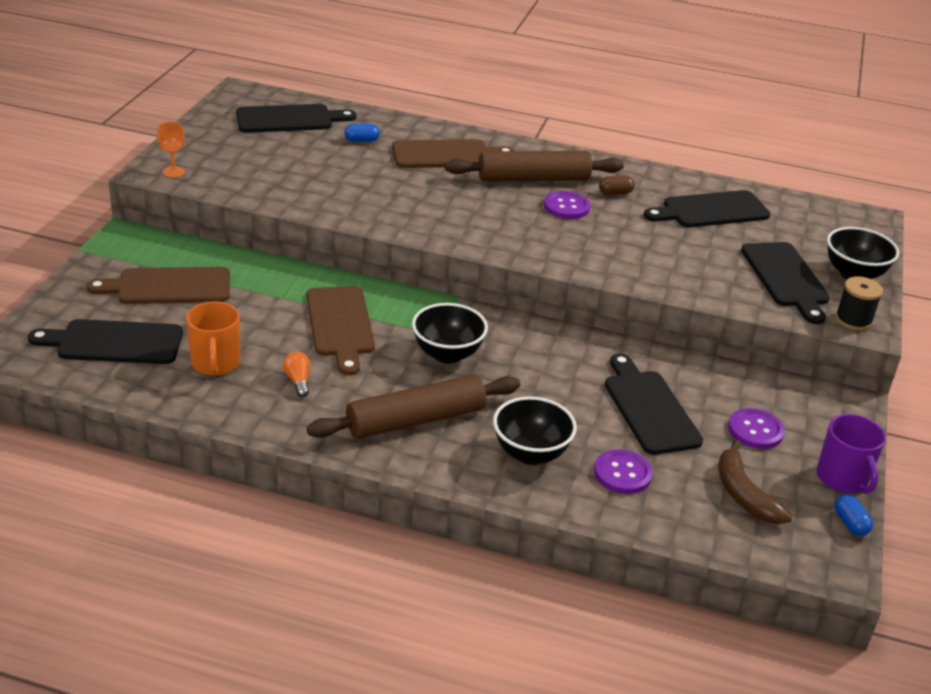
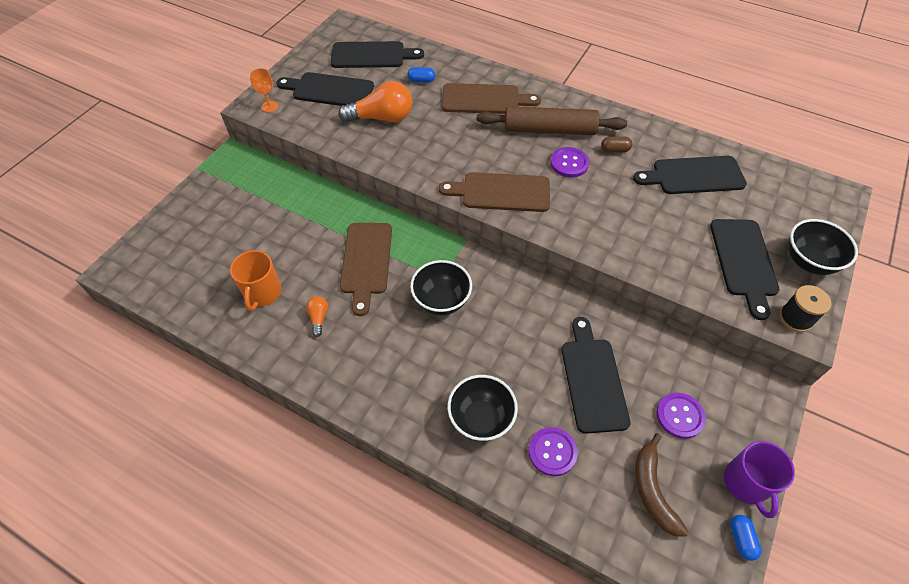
camera: 15 degrees right, 20 degrees up
black cutting board [28,319,183,364] -> black cutting board moved to [276,72,374,106]
brown cutting board [86,267,230,304] -> brown cutting board moved to [439,172,550,212]
brown rolling pin [307,375,520,439] -> none
none -> orange light bulb [338,81,412,122]

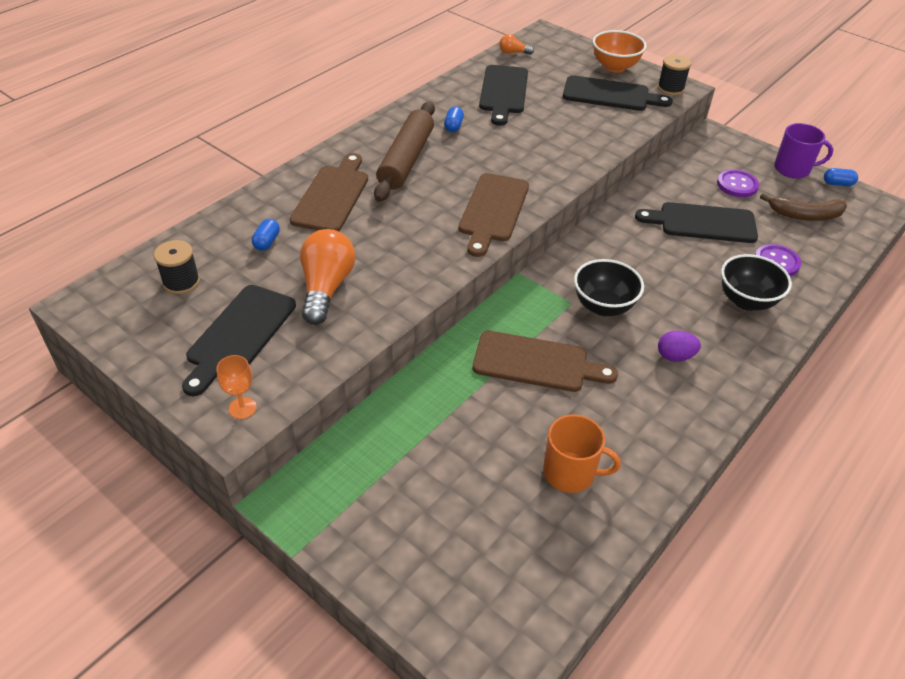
camera: 80 degrees left, 10 degrees down
orange light bulb [306,296,328,337] -> orange light bulb moved to [499,34,534,55]
black cutting board [330,41,424,68] -> black spool [154,240,200,294]
purple button [550,147,589,178] -> none
brown capsule [601,136,632,153] -> blue capsule [444,106,464,132]
black bowl [788,219,858,275] -> orange bowl [593,30,646,73]
none -> purple egg [658,330,701,362]

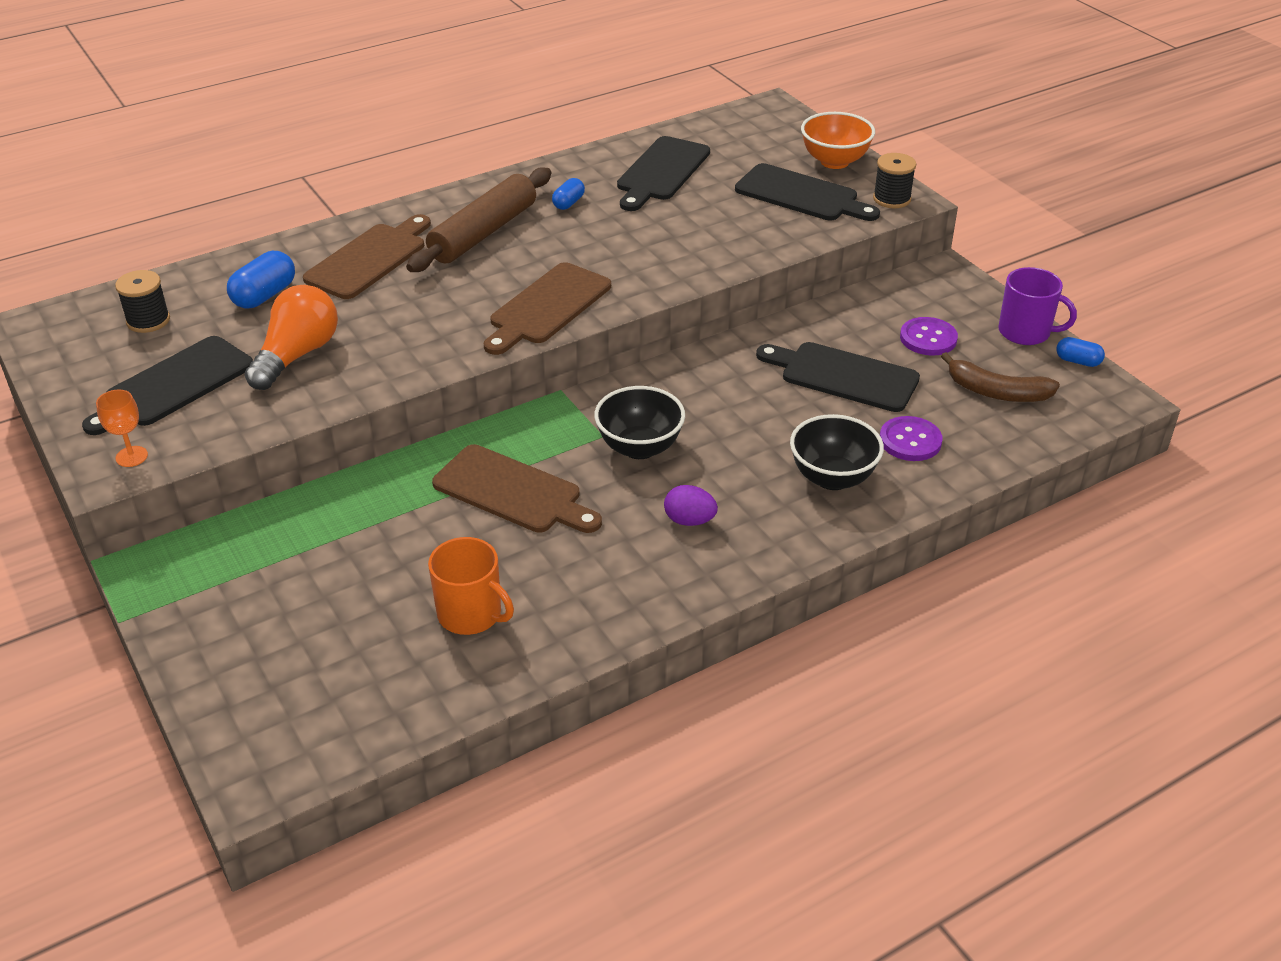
camera: 20 degrees right, 5 degrees down
blue capsule [252,219,280,251] -> blue capsule [227,251,295,309], size x1.65
orange light bulb [499,34,534,55] -> none

